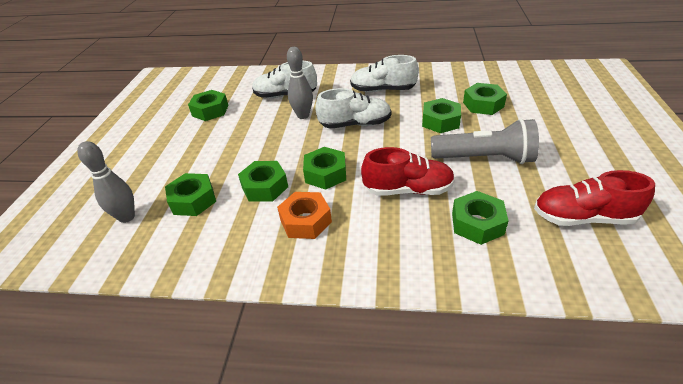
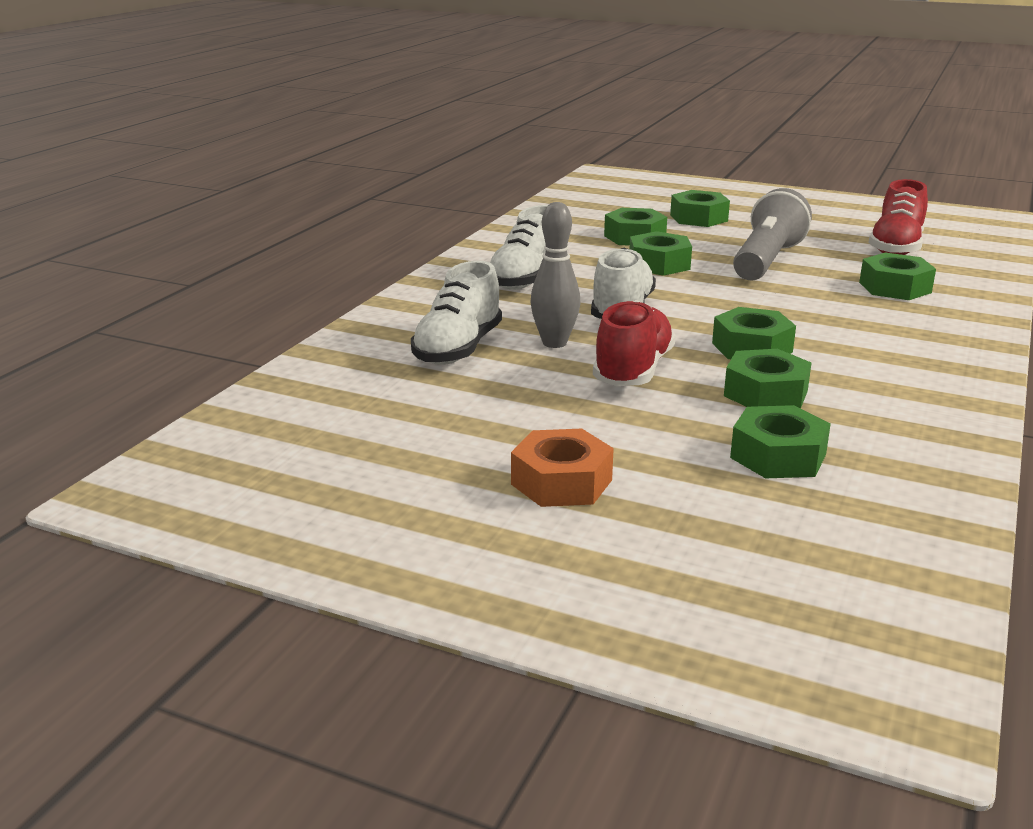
camera: 75 degrees left, 15 degrees down
grey bowling pin [77,141,135,223] -> none
green nut [188,90,229,121] -> green nut moved to [670,190,730,227]
orange nut [277,192,332,239] -> orange nut moved to [511,429,614,507]
red shoe [361,147,455,196] -> red shoe moved to [593,300,676,386]

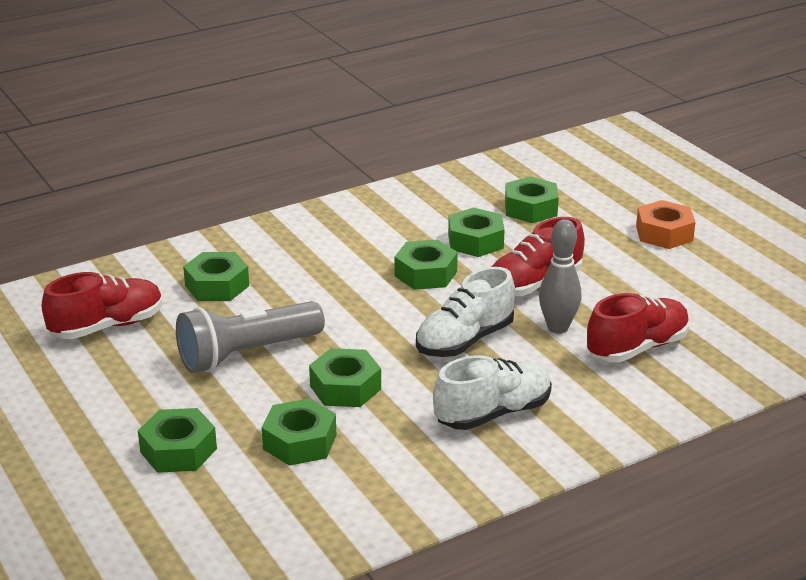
camera: 145 degrees left, 5 degrees up
white shoe [411,261,502,365] -> red shoe [587,293,689,362]

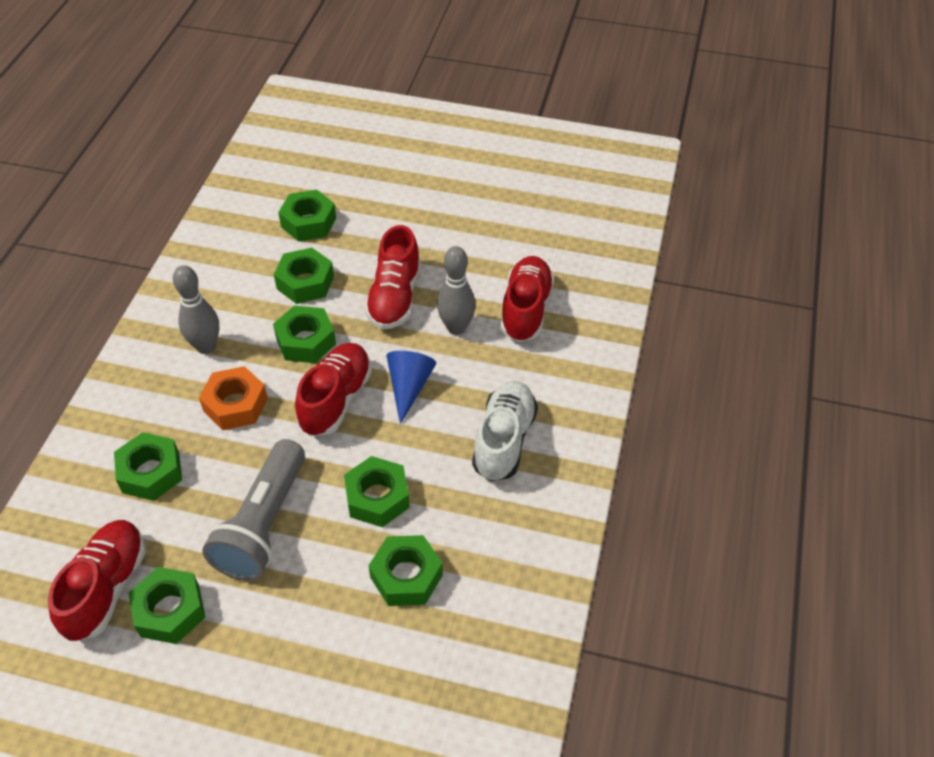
camera: 45 degrees left, 20 degrees up
green nut [138,408,217,473] -> green nut moved to [128,567,206,644]
white shoe [416,267,515,357] -> blue cone [386,351,436,424]
orange nut [636,200,695,249] -> orange nut moved to [199,366,268,430]
none -> grey bowling pin [173,265,219,354]
none -> red shoe [295,343,372,436]

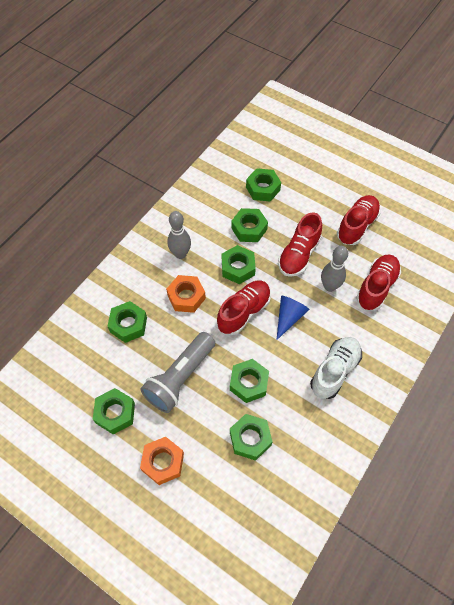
camera: 20 degrees right, 10 degrees up
red shoe [48,520,146,641] -> red shoe moved to [337,195,381,245]
none -> orange nut [140,437,184,485]

